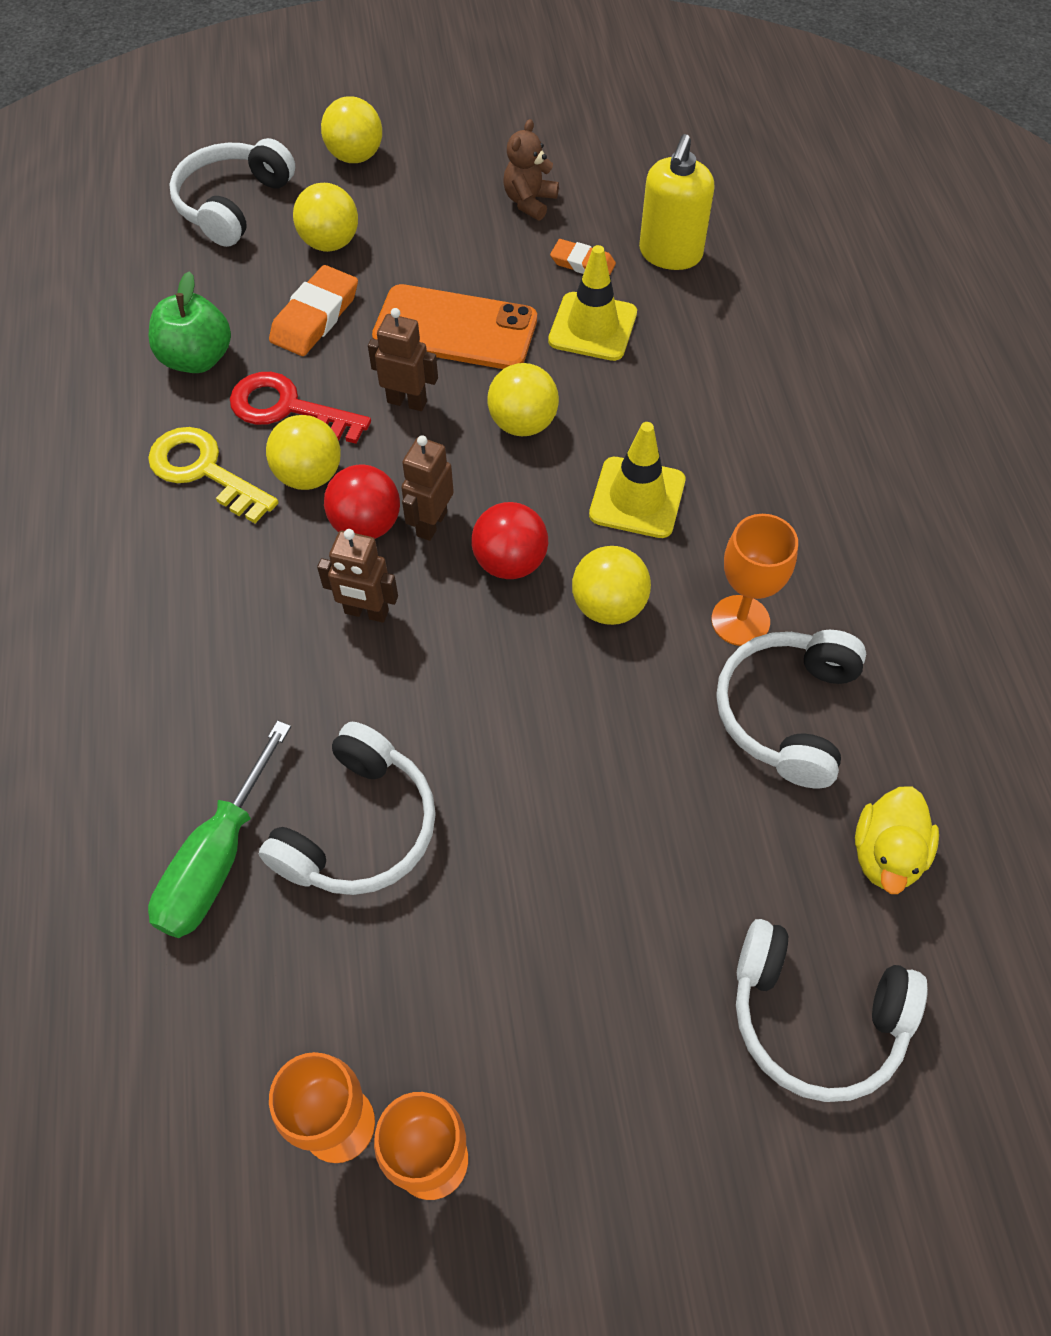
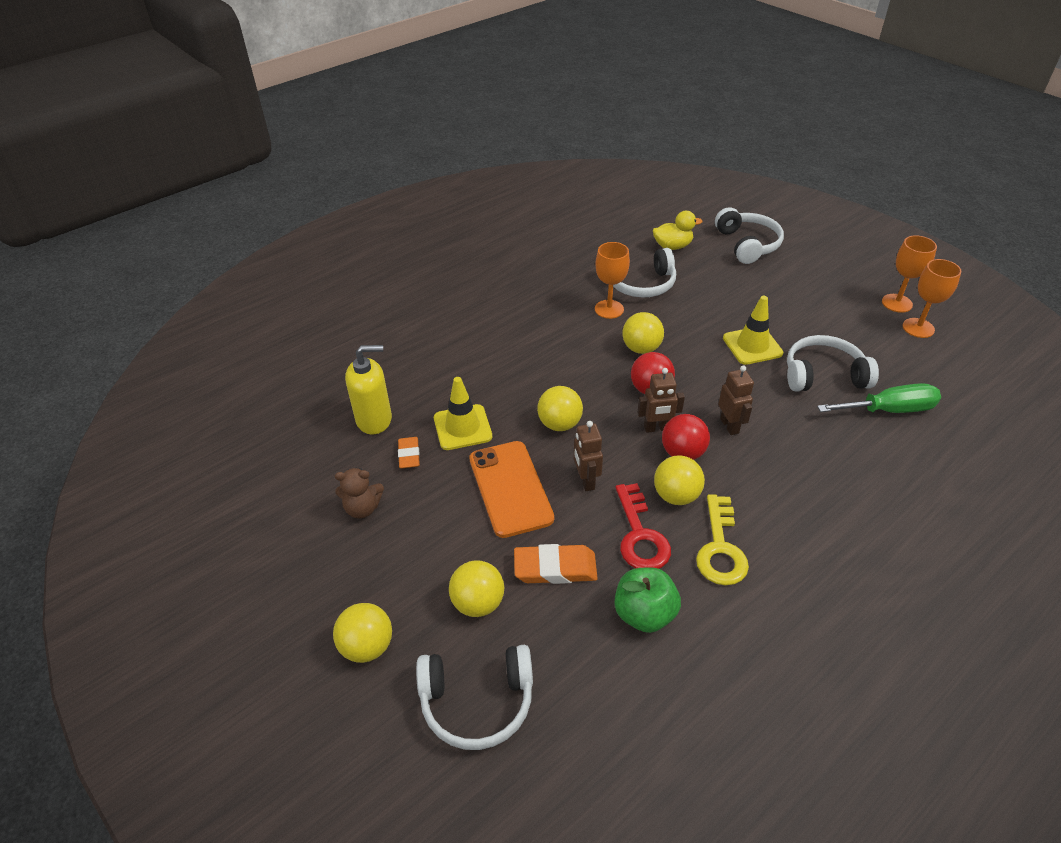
camera: 120 degrees left, 15 degrees down
yellow traffic cone [589,422,685,538] -> yellow traffic cone moved to [723,296,783,365]

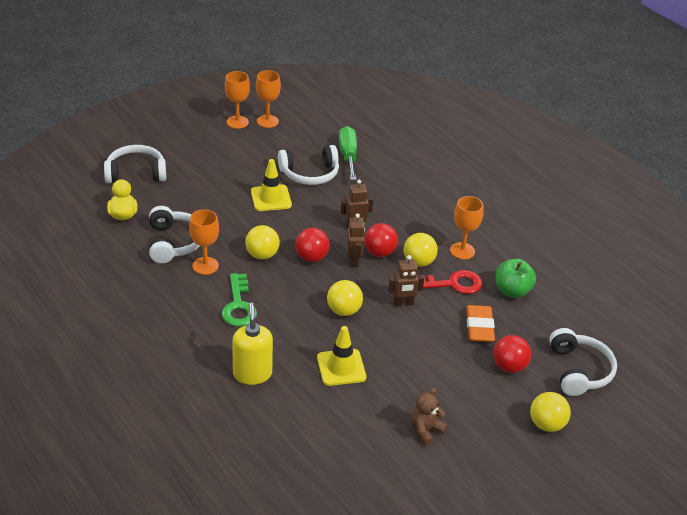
camera: 90 degrees left, 5 degrees down
brown teddy bear [335,468,384,518] -> brown teddy bear turned 135 degrees counterclockwise [411,388,447,446]
yellow soap dispenser [345,345,392,435] -> yellow soap dispenser moved to [232,303,273,385]
orange eraser [398,437,420,469] -> none
yellow ball [449,560,504,617] -> red ball [493,335,531,373]
orange phone [469,441,554,538] -> none
yellow key [696,494,749,585] -> orange goblet [450,196,483,259]
white headphones [787,335,879,392] -> white headphones turned 105 degrees counterclockwise [278,145,339,185]
none -> green key [222,273,257,327]

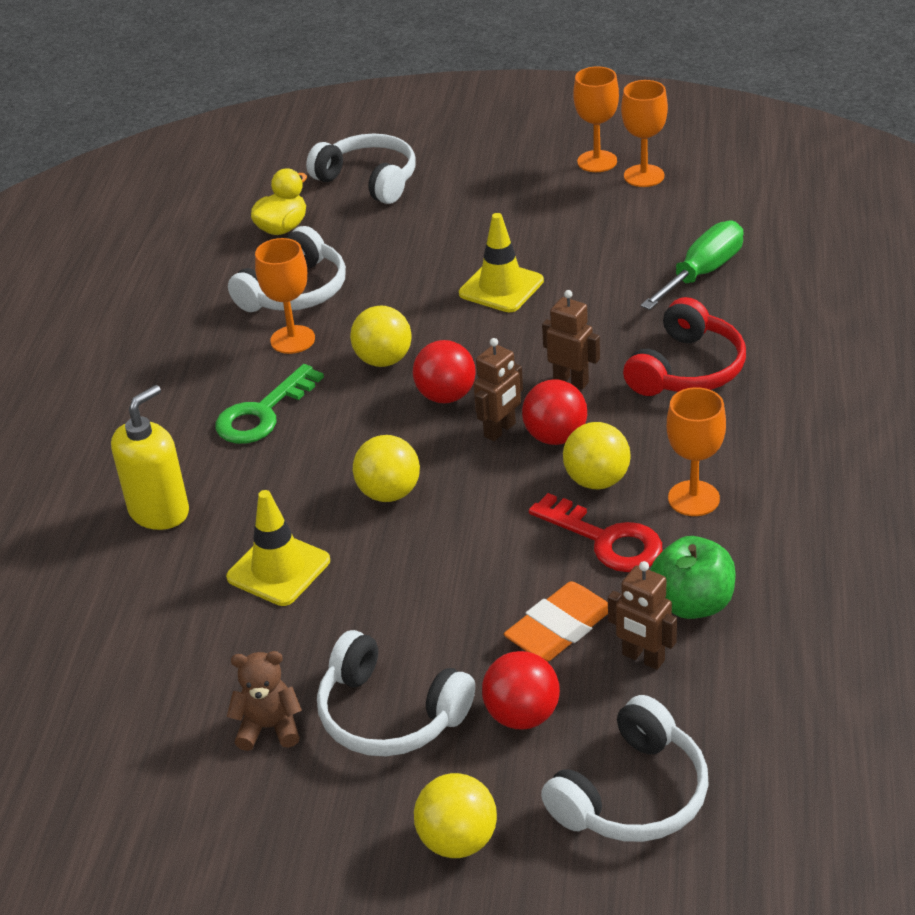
camera: 50 degrees right, 0 degrees up
white headphones [278,145,339,185] -> white headphones moved to [317,630,475,756]
brown robot [388,255,424,306] -> brown robot moved to [608,561,677,670]
none -> red headphones [623,297,746,396]

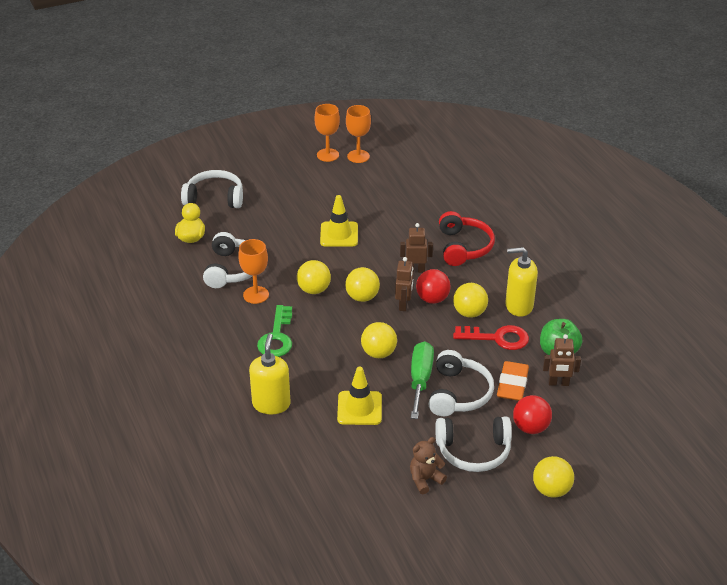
camera: 35 degrees left, 0 degrees up
red ball [413,340,476,403] -> yellow ball [345,267,380,302]
white headphones [541,695,709,842] -> white headphones moved to [429,350,494,416]
green screwdriver [641,221,744,310] -> green screwdriver moved to [411,341,434,419]
orange goblet [667,387,726,516] -> yellow soap dispenser [505,247,538,317]

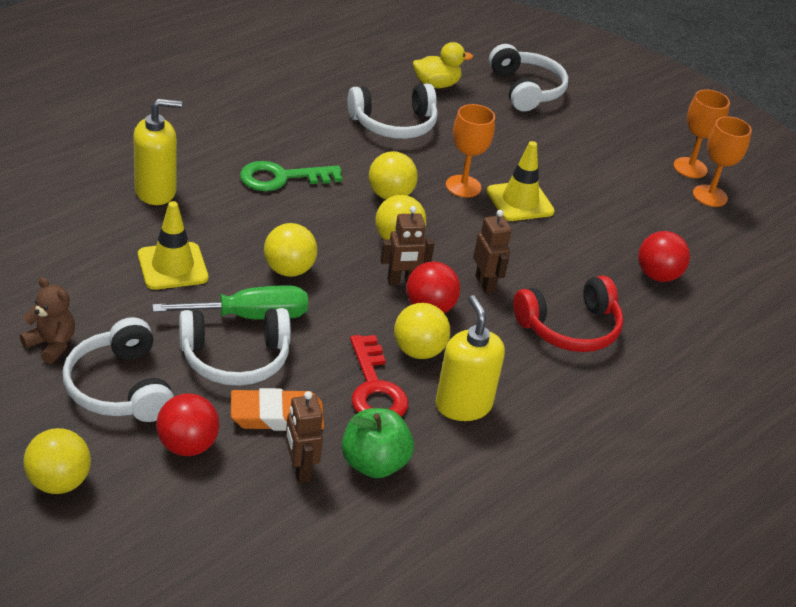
camera: 65 degrees right, 0 degrees up
orange goblet [238,239,269,304] -> orange goblet moved to [446,104,495,198]
none -> red ball [638,231,690,282]

